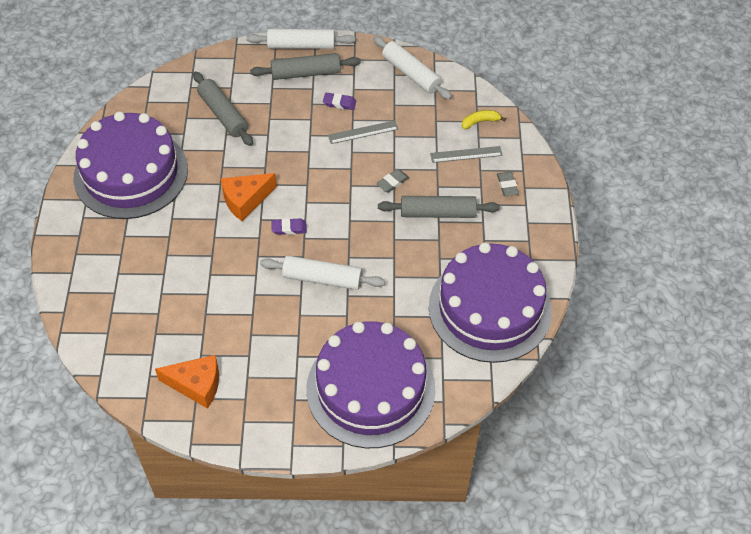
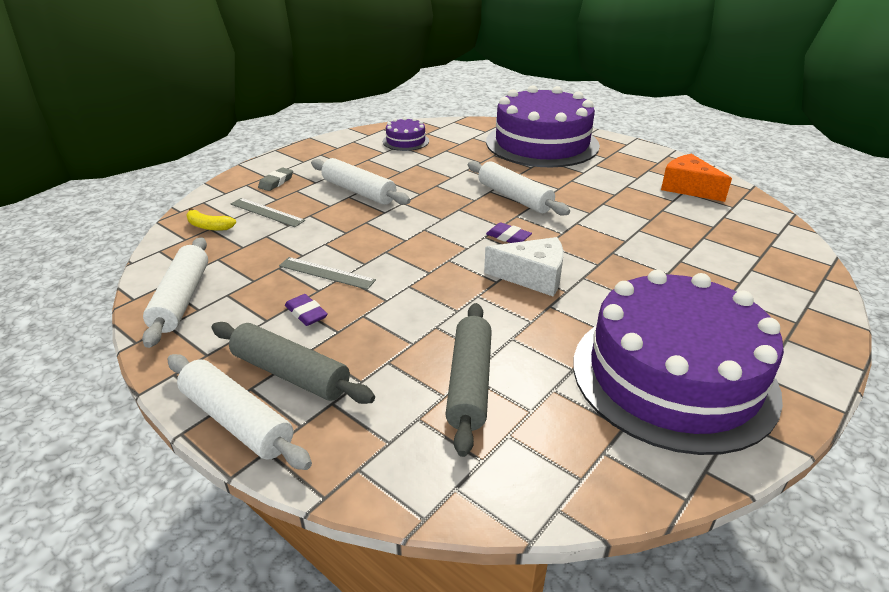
camera: 140 degrees left, 20 degrees down
orange cheese [221,173,277,221] -> white cheese [484,237,563,296]
grey eraser [376,169,409,193] -> none
grey rolling pin [378,196,500,218] -> white rolling pin [311,158,411,205]
purple cake [429,242,552,363] -> purple cake [383,117,429,151], size x0.42

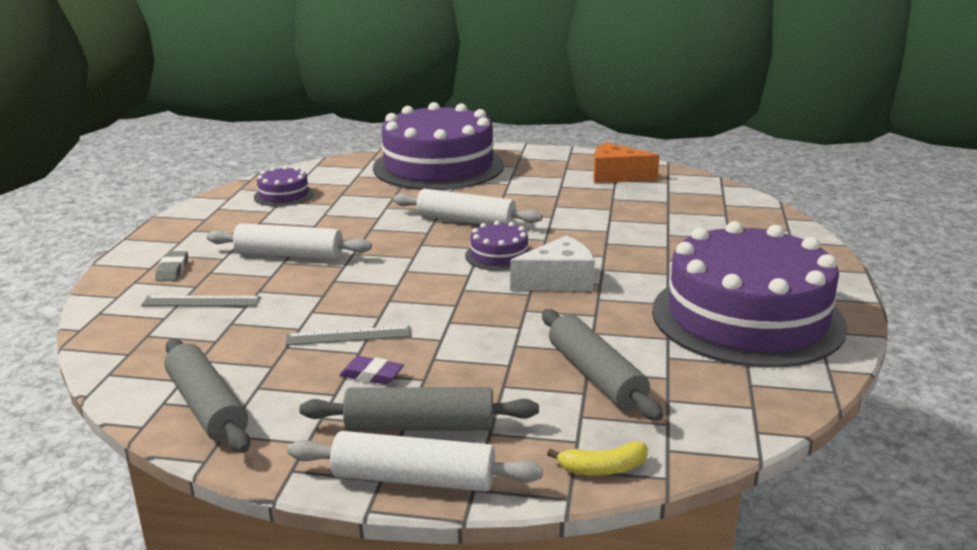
camera: 30 degrees left, 10 degrees down
white rolling pin [142,237,208,348] -> grey rolling pin [164,338,250,453]
yellow banana [187,208,236,231] -> yellow banana moved to [547,441,648,475]
purple eraser [486,222,532,243] -> purple cake [465,221,531,271]

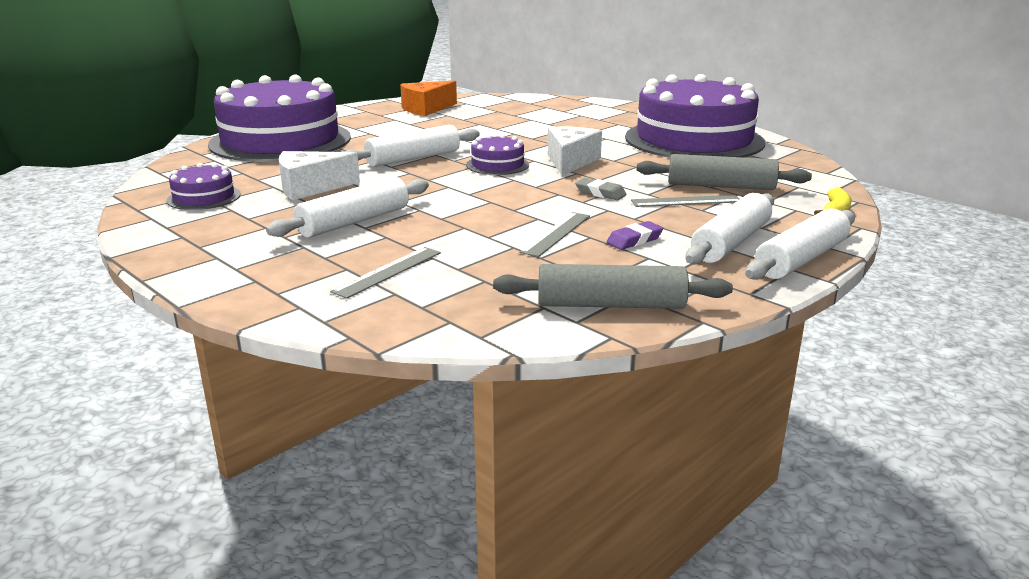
camera: 55 degrees left, 0 degrees up
grey eraser [155,251,188,281] -> grey eraser moved to [575,178,627,200]
grey rolling pin [299,387,539,431] -> white rolling pin [685,193,774,264]
none -> white cheese [279,151,360,200]
none -> grey ruler [631,195,740,207]

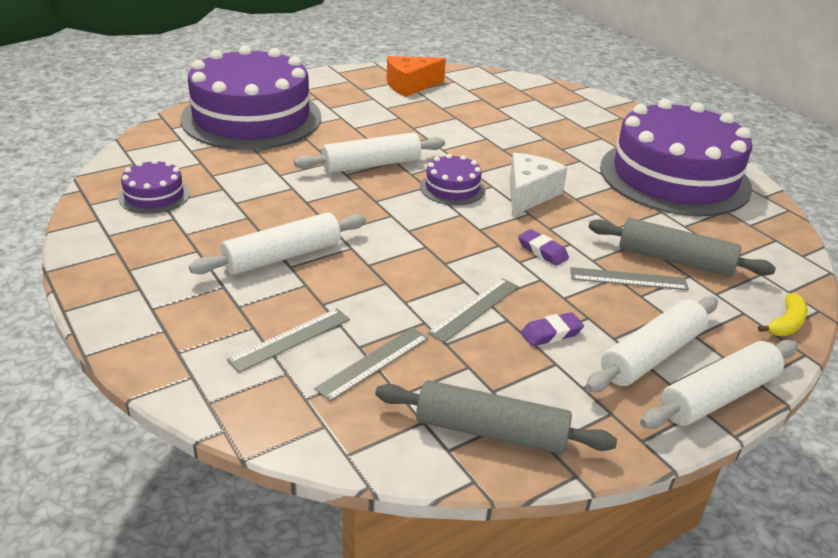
camera: 10 degrees right, 10 degrees up
white cheese [279,151,360,200] -> none
grey eraser [575,178,627,200] -> purple eraser [518,229,569,266]
none -> grey ruler [314,327,429,402]

